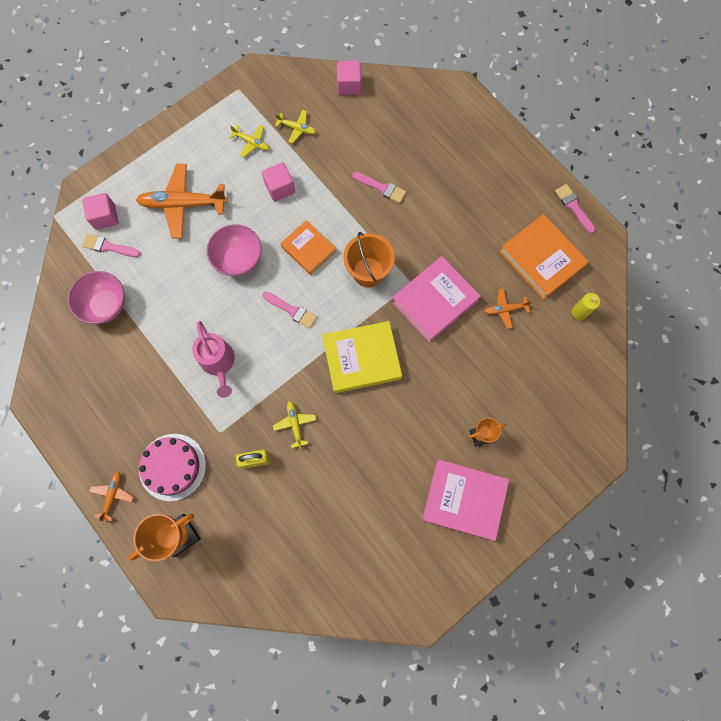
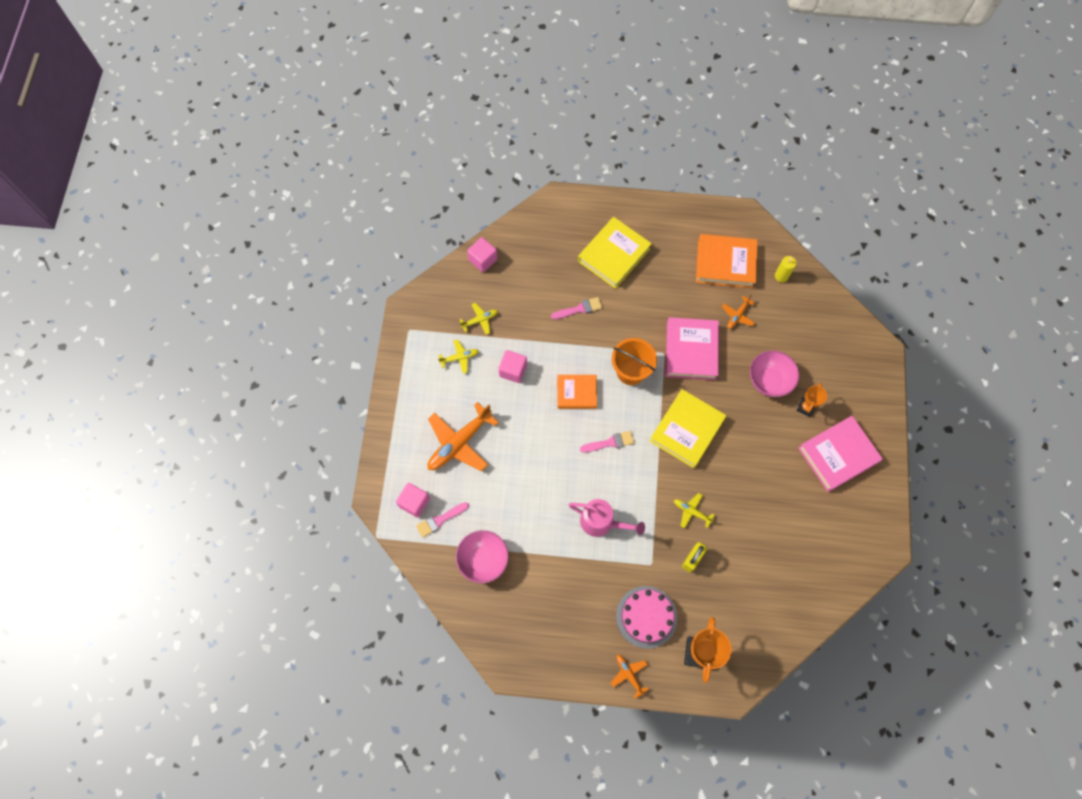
camera: 45 degrees left, 5 degrees down
pink bowl [207,224,262,276] -> pink bowl moved to [750,350,799,397]
pink brush [555,184,595,234] -> none
none -> yellow book [578,217,652,289]

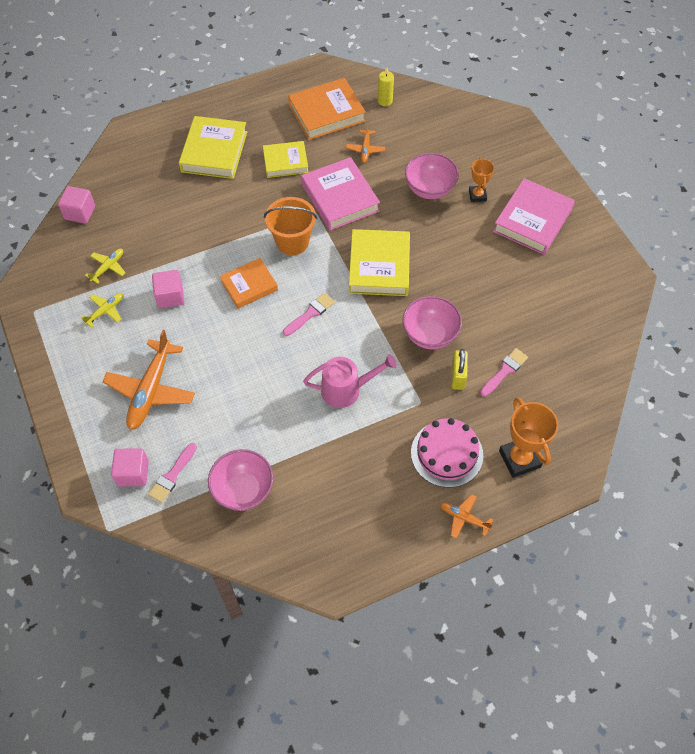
camera: 30 degrees left, 10 degrees down
pink brush [551,297,602,319] -> pink brush moved to [480,348,528,397]
yellow plane [674,493,715,528] -> pink bowl [403,296,462,349]
none -> yellow book [263,141,309,178]

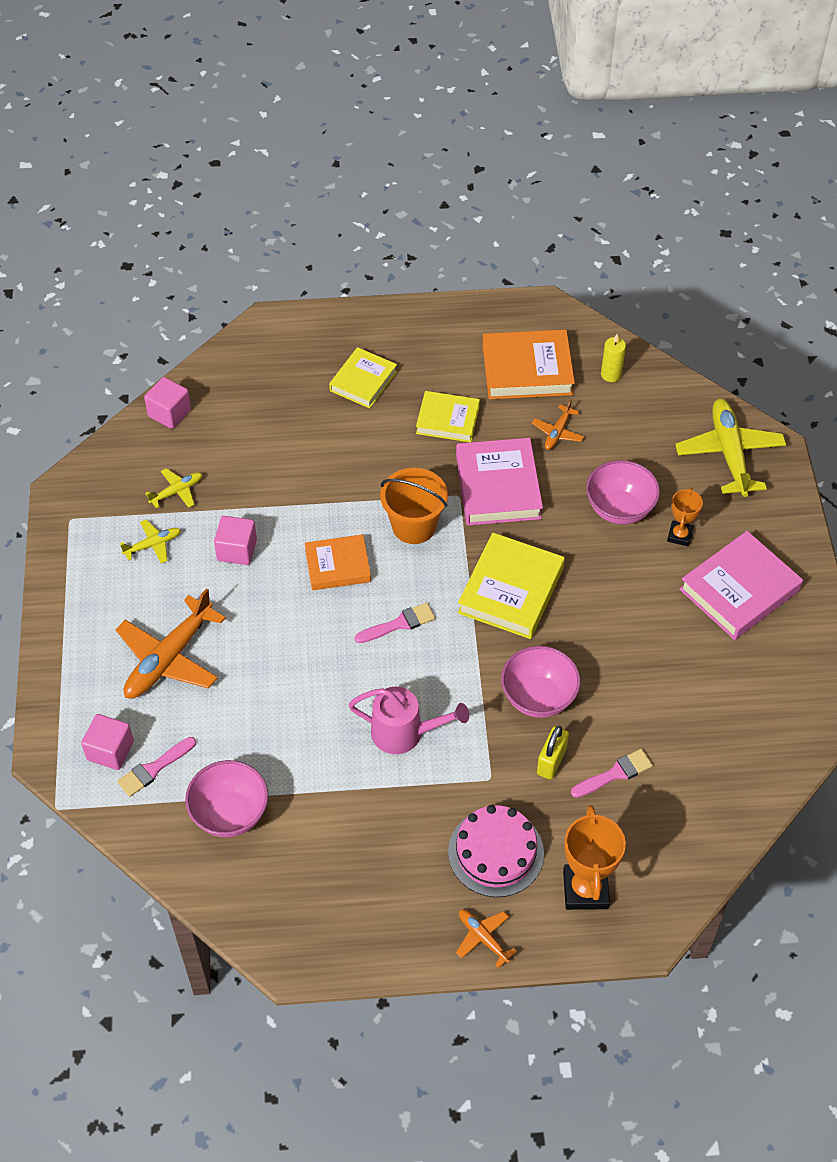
camera: 20 degrees right, 5 degrees down
yellow book [179,116,247,179] -> yellow book [329,347,397,409], size x0.65
none -> yellow plane [675,399,786,497]

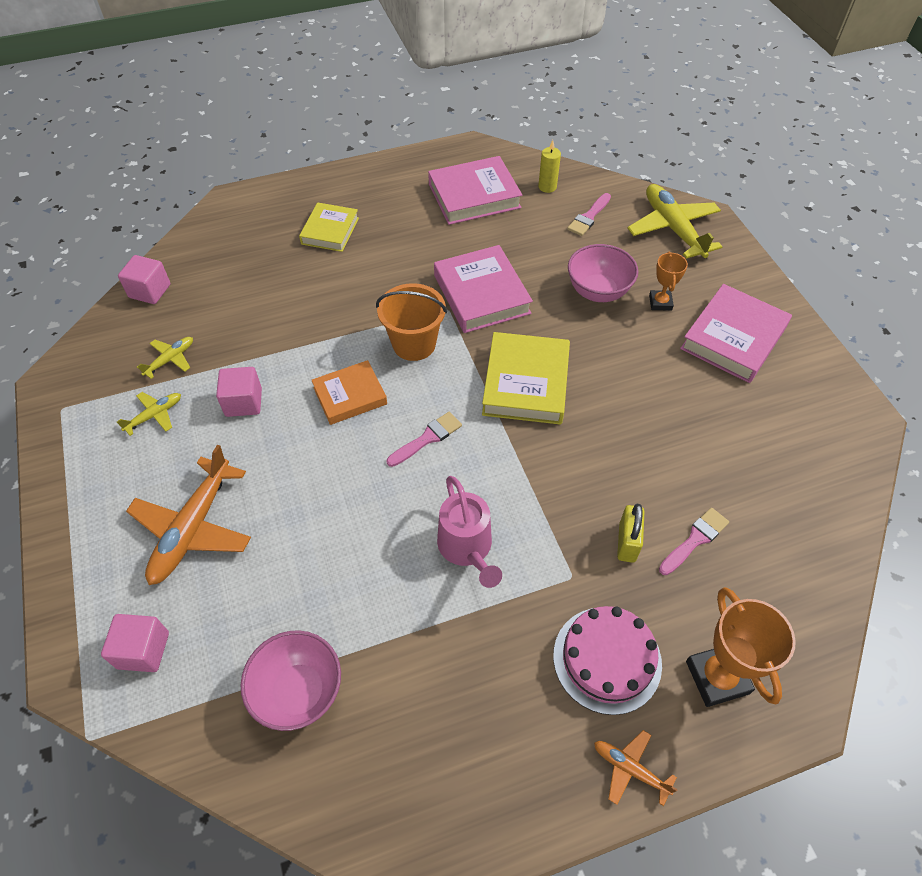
camera: 15 degrees left, 0 degrees up
pink brush [117,737,196,797] -> pink brush moved to [567,193,611,236]
pink watering can [349,687,469,754] -> pink watering can turned 75 degrees clockwise [437,476,502,588]
yellow book [416,391,480,443] -> none
orange book [483,330,575,399] -> pink book [428,156,522,225]
pink bowl [501,646,580,718] -> none
orange plane [532,399,584,450] -> none

